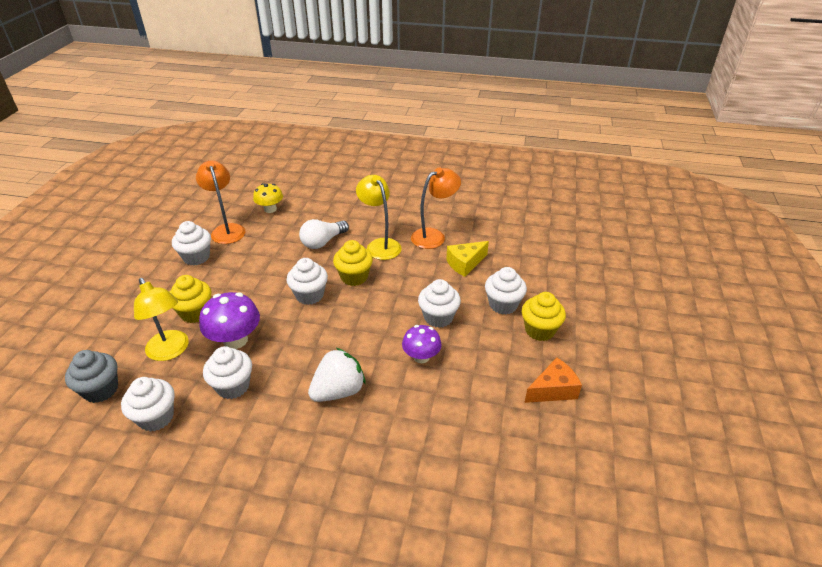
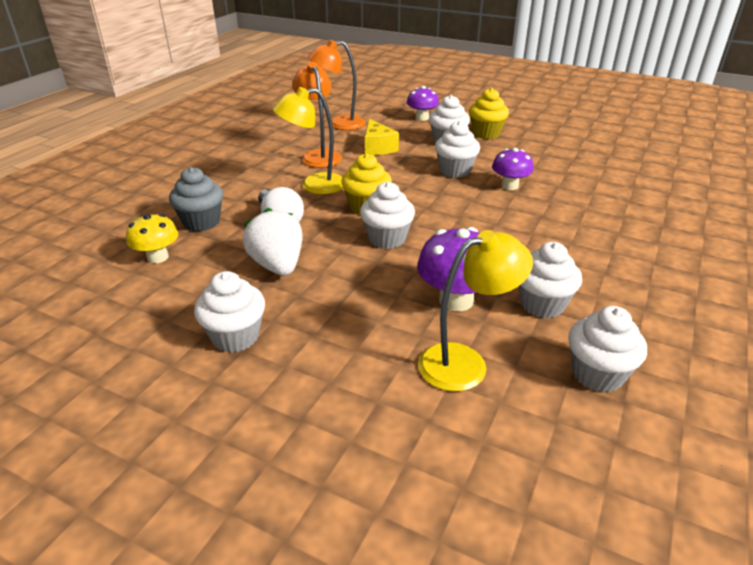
camera: 75 degrees left, 5 degrees down
grey cupcake [65,350,118,403] -> grey cupcake moved to [169,167,223,232]
yellow cupcake [170,275,211,323] -> none
orange lamp [196,161,246,244] -> orange lamp moved to [308,40,366,130]
white strawberry [308,348,366,402] -> white strawberry moved to [242,208,303,276]
orange cheese [524,357,582,403] -> none
none -> purple mushroom [407,86,439,121]

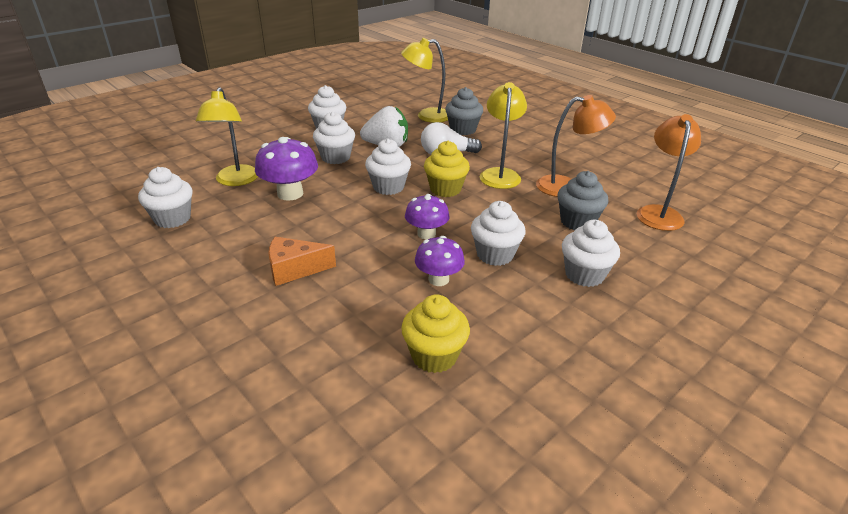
camera: 110 degrees right, 0 degrees up
yellow mushroom [126,214,178,263] -> yellow lamp [401,38,448,123]
yellow cheese [365,119,399,155] -> grey cupcake [557,171,608,230]
purple mushroom [407,86,439,121] -> purple mushroom moved to [405,194,450,239]
yellow cupcake [469,88,509,139] -> yellow cupcake moved to [401,294,470,373]
white cupcake [518,242,582,318] -> white cupcake moved to [313,112,355,164]
none -> orange cheese [268,237,336,286]

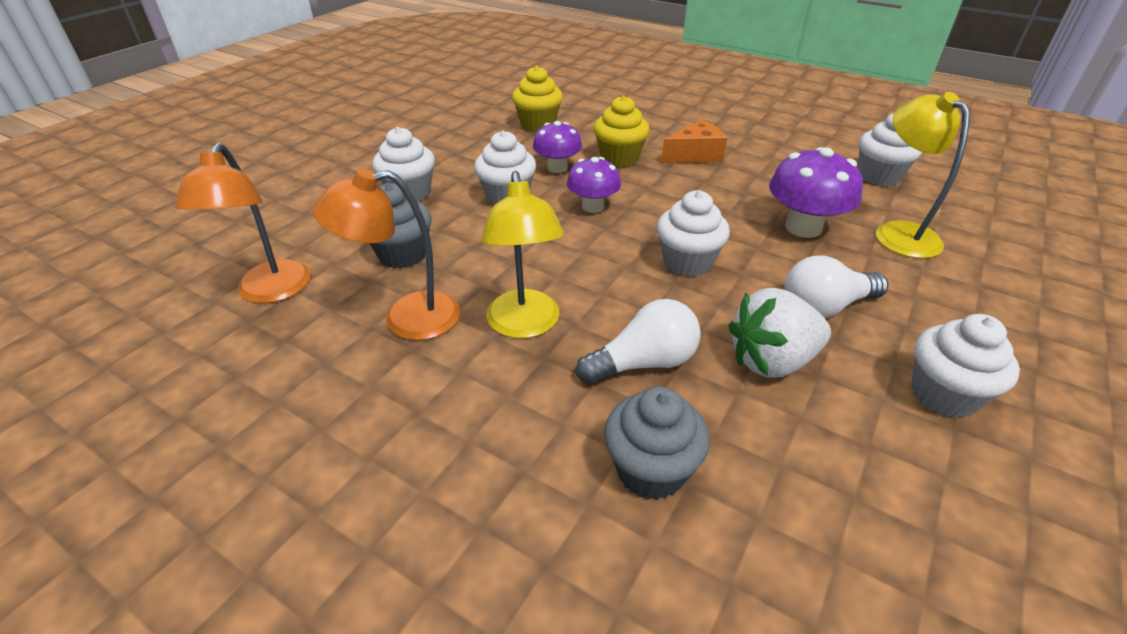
camera: 165 degrees right, 5 degrees up
white cupcake [313,112,355,164] -> white light bulb [785,255,888,318]
yellow lamp [401,38,448,123] -> none
yellow cupcake [424,141,470,197] -> yellow cupcake moved to [594,95,650,167]

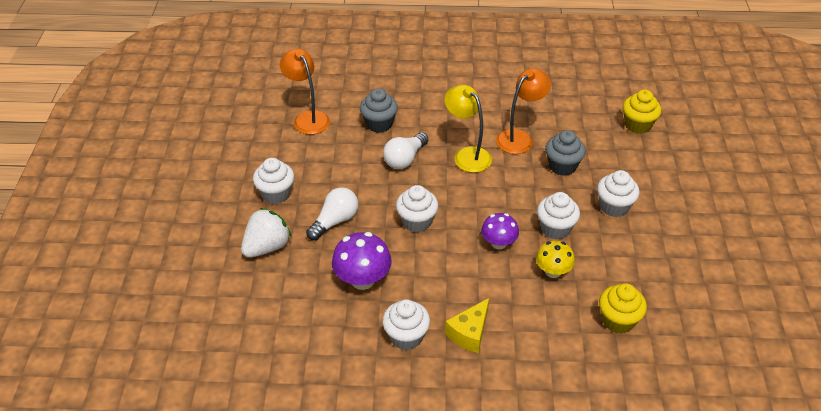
camera: 150 degrees right, 5 degrees up
orange lamp [175,143,311,304] -> orange lamp moved to [280,49,330,135]
purple mushroom [533,121,582,173] -> yellow mushroom [536,241,575,278]
yellow cupcake [594,95,650,167] -> yellow cupcake moved to [623,90,661,134]
orange cheese [661,120,727,163] -> yellow cheese [445,298,489,353]
white strawberry [728,288,831,378] -> white strawberry moved to [241,208,291,258]
white cupcake [858,113,922,186] -> white cupcake moved to [382,299,430,350]
yellow lamp [876,92,970,258] -> none

